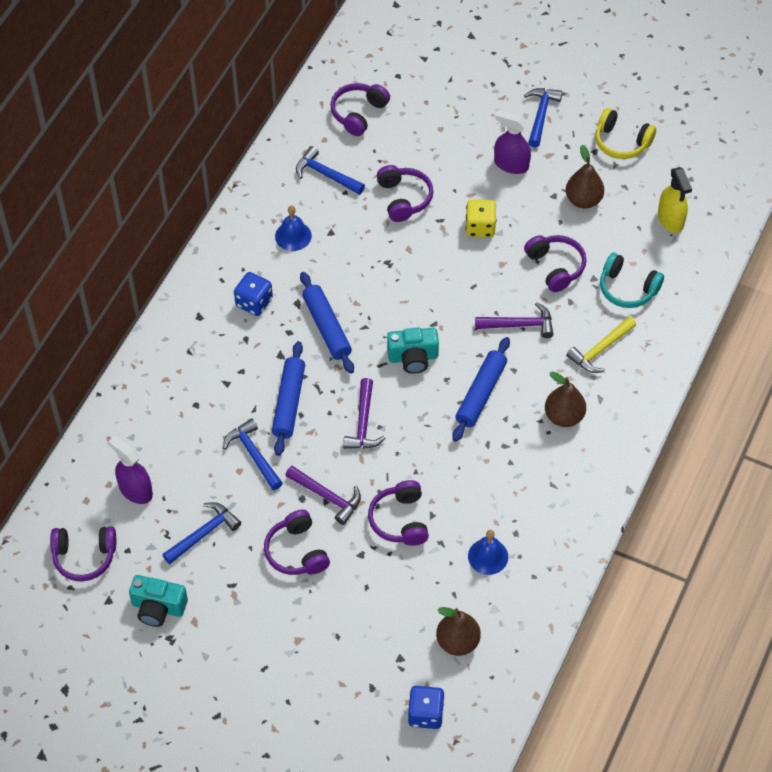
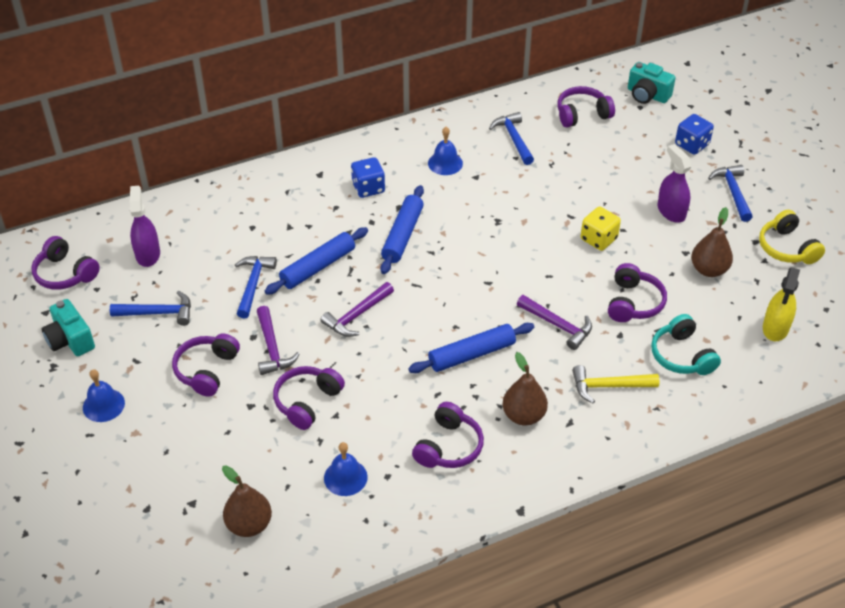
camera: 40 degrees right, 10 degrees down
purple headphones [377,165,434,222] -> purple headphones moved to [412,402,484,468]
turquoise camera [387,327,439,374] -> turquoise camera moved to [628,62,676,104]
blue dice [408,686,445,729] -> blue dice moved to [675,114,714,155]
blue hammer [524,88,562,148] -> blue hammer turned 60 degrees counterclockwise [708,165,752,222]
none -> blue bell [83,369,125,422]

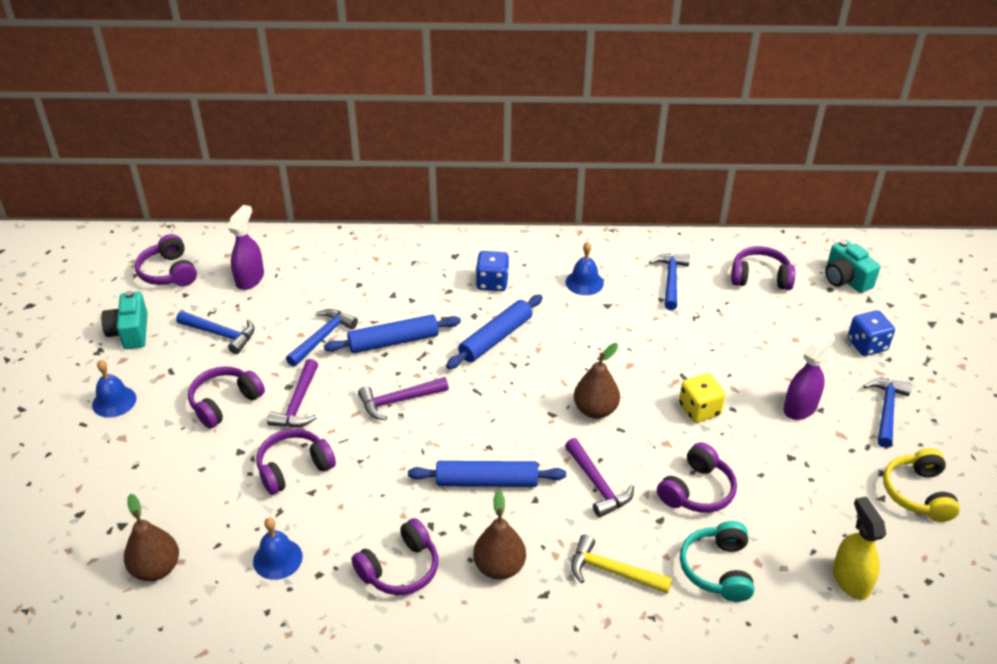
camera: 25 degrees right, 5 degrees down
purple spray bottle [658,144,692,223] -> purple spray bottle turned 45 degrees clockwise [784,331,835,420]
brown pear [691,207,733,277] -> brown pear moved to [574,343,620,419]
yellow spray bottle [763,267,800,341] -> yellow spray bottle turned 120 degrees clockwise [833,497,886,600]

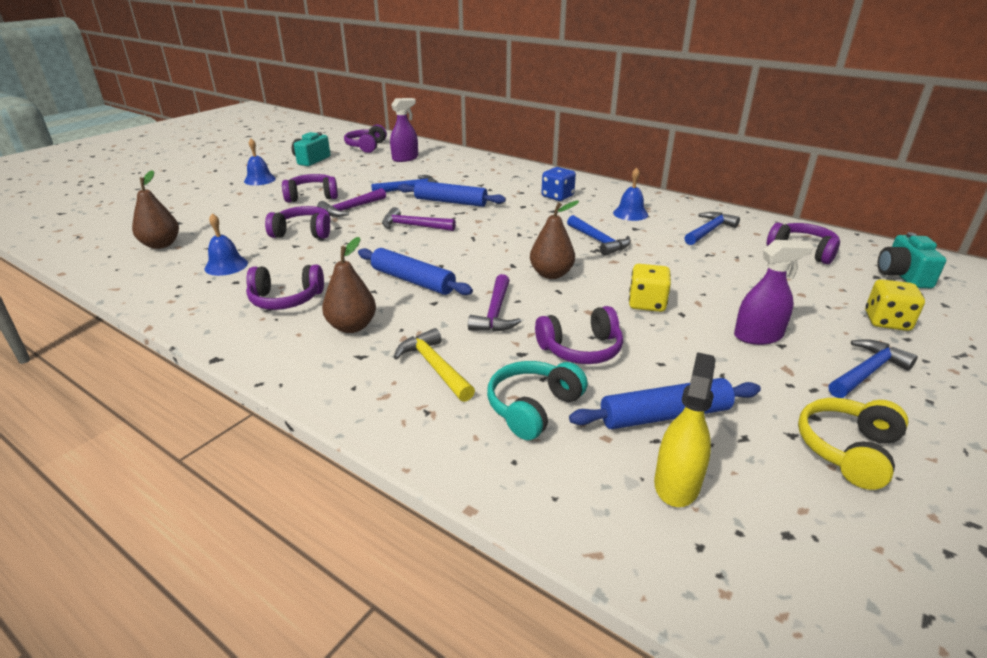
camera: 35 degrees right, 10 degrees down
blue hammer [176,311,255,354] -> blue hammer moved to [567,215,631,256]
blue rolling pin [446,294,543,369] -> blue rolling pin moved to [569,378,761,429]
blue dice [848,310,895,356] -> yellow dice [865,279,925,331]

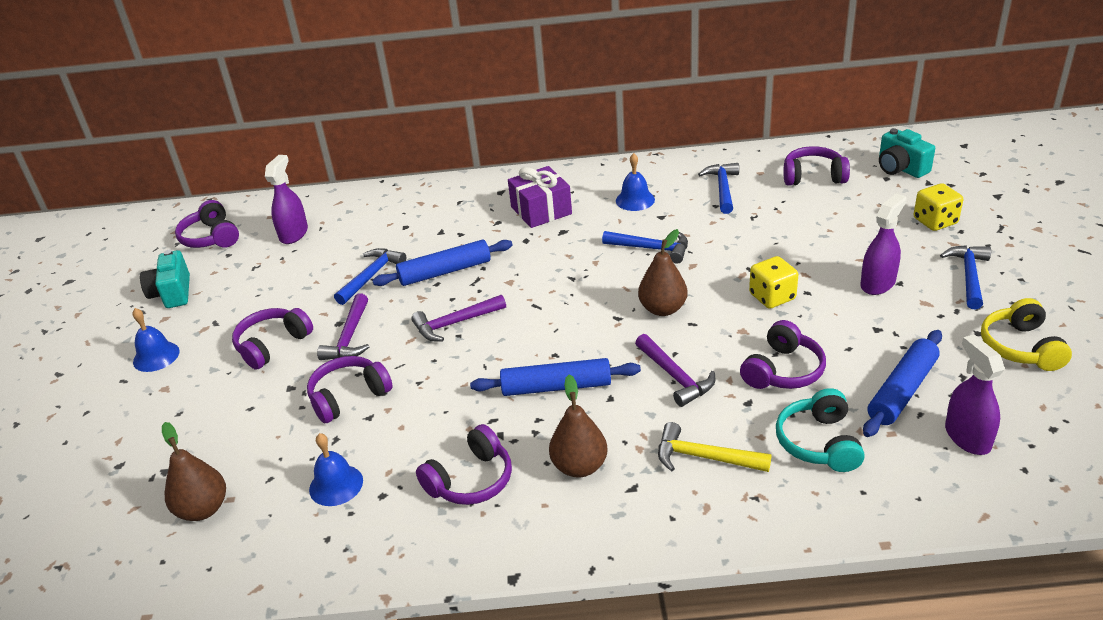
camera: 35 degrees left, 5 degrees up
blue dice [542,167,576,201] -> purple gift [508,166,572,228]
yellow spray bottle [654,352,716,507] -> purple spray bottle [945,334,1005,455]

